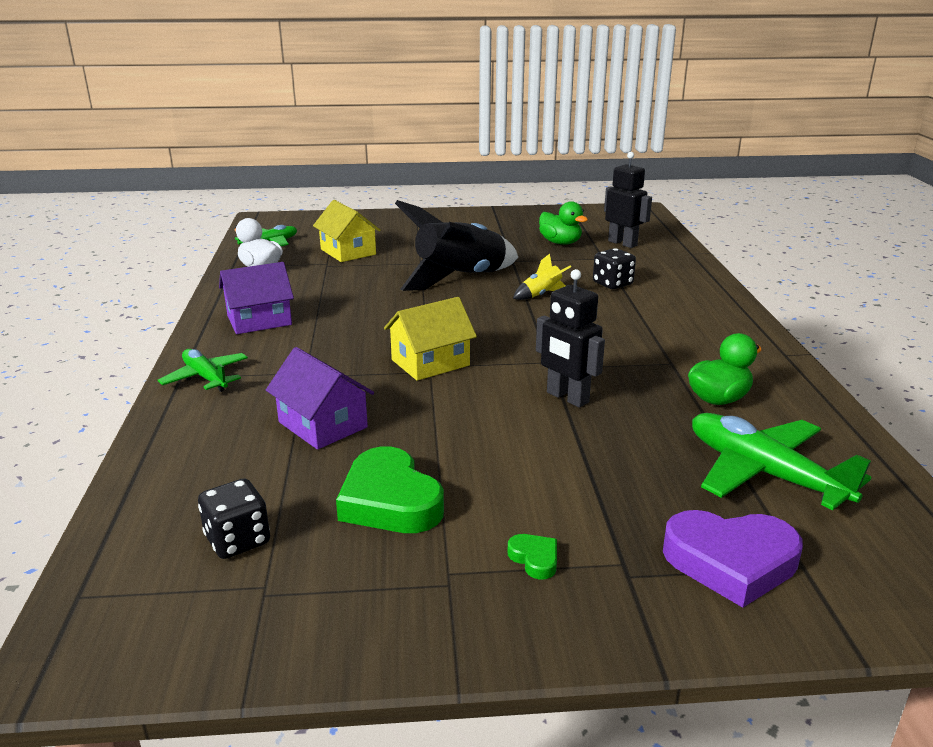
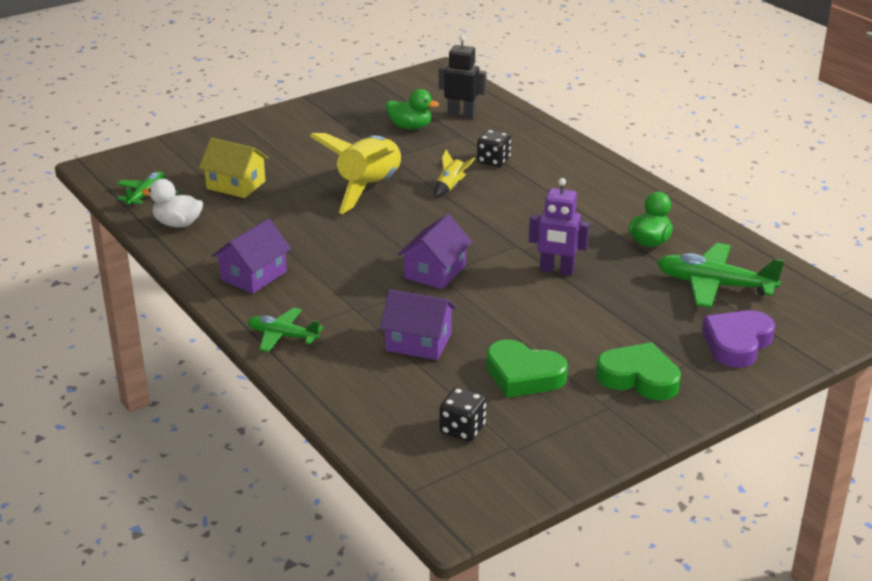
camera: 30 degrees left, 5 degrees up
yellow house [384,297,477,381] -> purple house [398,214,472,289]
black rocket [395,200,518,291] -> yellow rocket [310,133,402,214]
green heart [508,534,557,580] -> green heart [596,342,681,401], size x2.24
black robot [536,269,605,407] -> purple robot [529,178,589,275]
purple heart [663,510,803,608] -> purple heart turned 150 degrees clockwise [702,310,775,368]

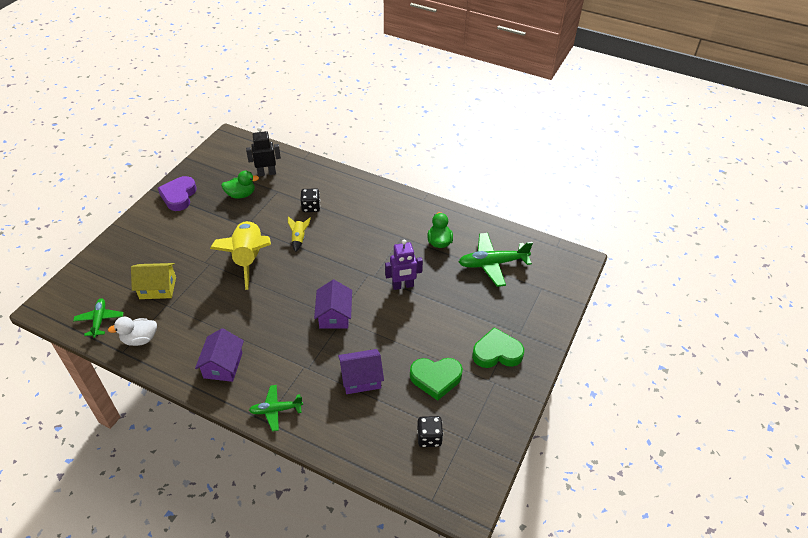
camera: 30 degrees left, 15 degrees up
purple heart [702,310,775,368] -> purple heart moved to [158,176,197,211]

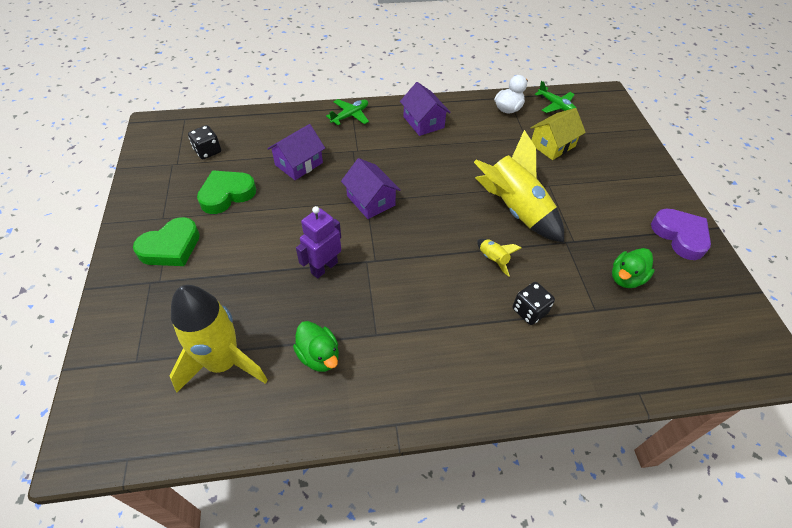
camera: 145 degrees right, 5 degrees up
black robot [246,127,281,177] -> none
green plane [459,233,533,287] -> yellow rocket [169,285,268,393]

